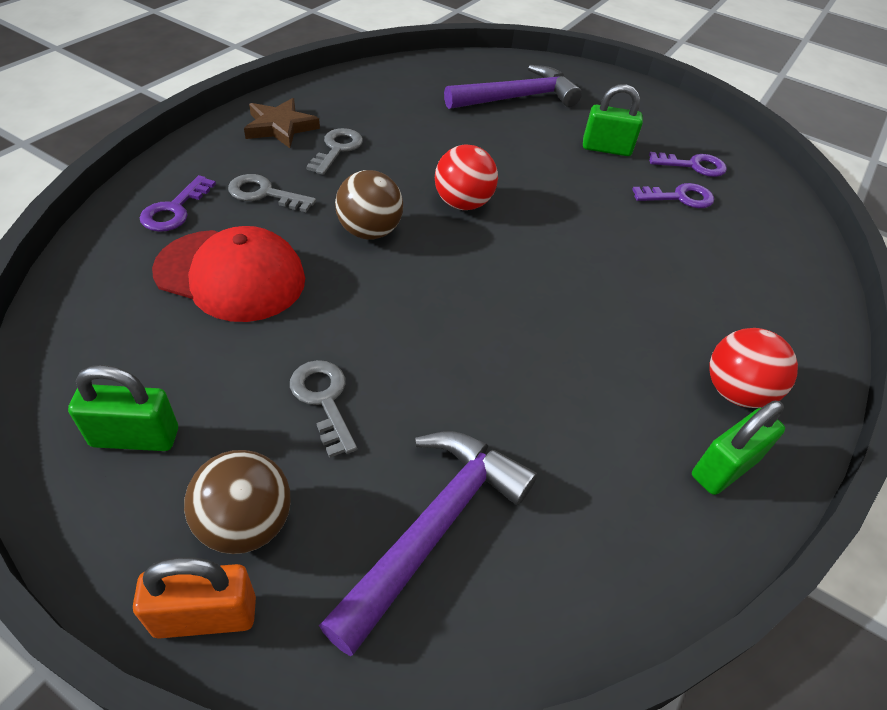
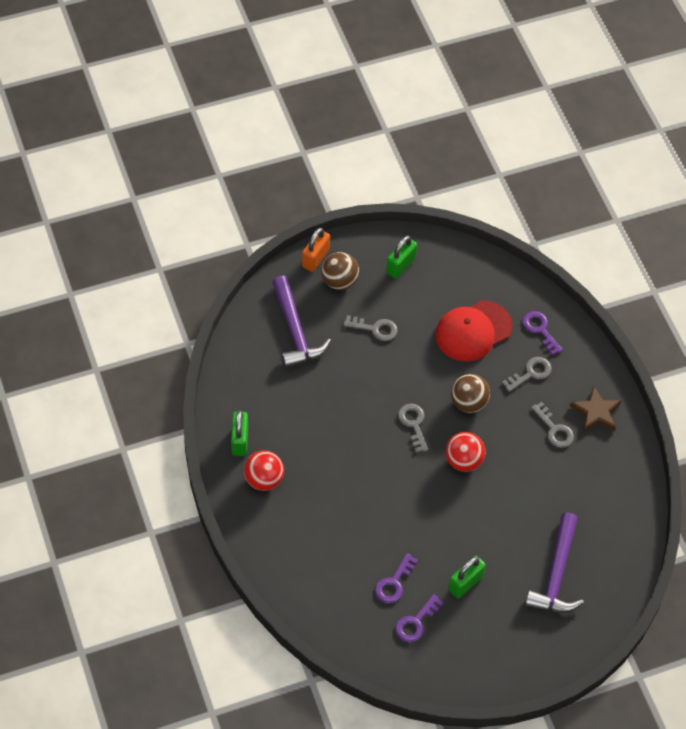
camera: 130 degrees right, 10 degrees up
none -> grey key [398,404,428,453]

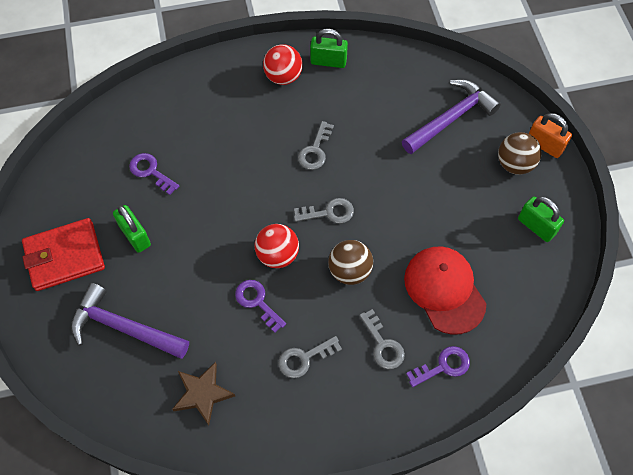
camera: 100 degrees right, 5 degrees up
purple hammer [272,276,331,368] -> purple hammer turned 150 degrees clockwise [402,80,501,154]
grey key [344,315,397,341] -> grey key moved to [298,121,334,170]
purple key [395,594,443,642] -> purple key moved to [235,280,286,333]
brown star [570,386,621,432] -> brown star moved to [172,362,235,425]
none -> red wallet [22,218,105,291]

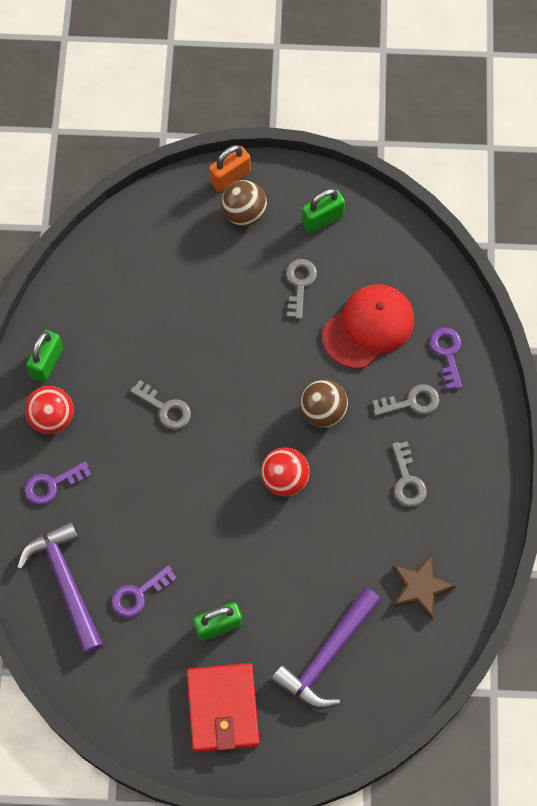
camera: 75 degrees left, 5 degrees up
purple key [235,280,286,333] -> purple key moved to [25,461,91,505]
grey key [294,198,354,223] -> grey key moved to [286,259,317,319]
purple hammer [402,80,501,154] -> purple hammer moved to [17,521,103,654]
red cap [404,246,487,335] -> red cap turned 150 degrees clockwise [322,284,415,369]

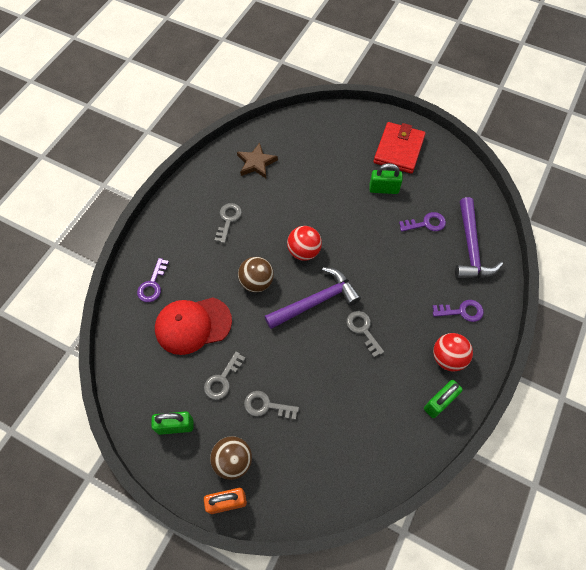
camera: 155 degrees left, 5 degrees down
purple hammer [271,587,381,709] -> purple hammer moved to [264,267,361,329]
grey key [372,384,440,416] -> grey key moved to [244,391,299,420]

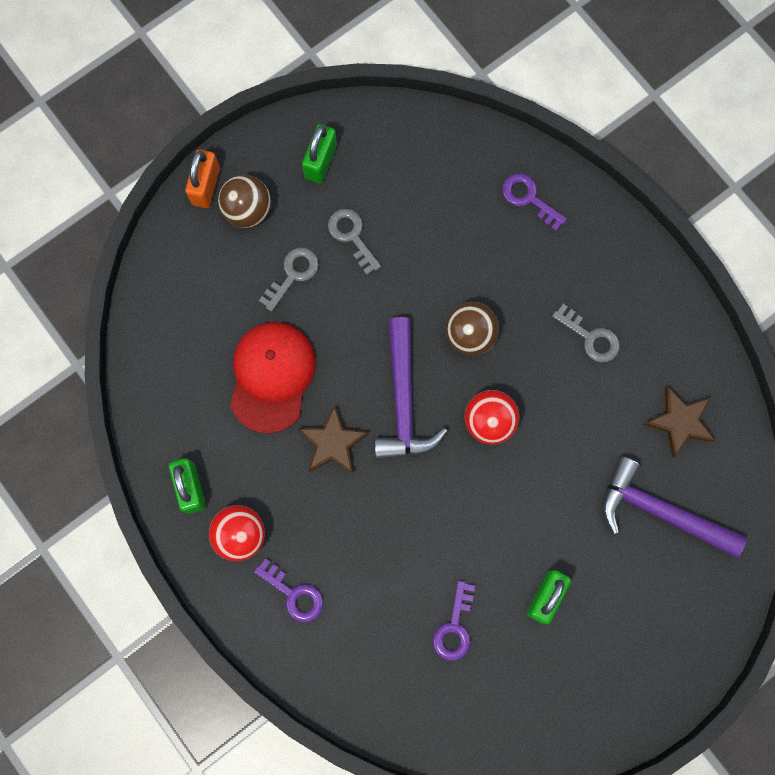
camera: 115 degrees right, 15 degrees up
red cap [155,297,232,355] -> red cap moved to [230,322,316,433]
grey key [346,311,384,357] -> brown star [298,405,369,474]
red wallet [374,122,426,174] -> none
purple key [433,300,484,322] -> purple key turned 75 degrees counterclockwise [254,558,323,622]
purple hammer [455,197,503,279] -> purple hammer moved to [603,456,747,558]

